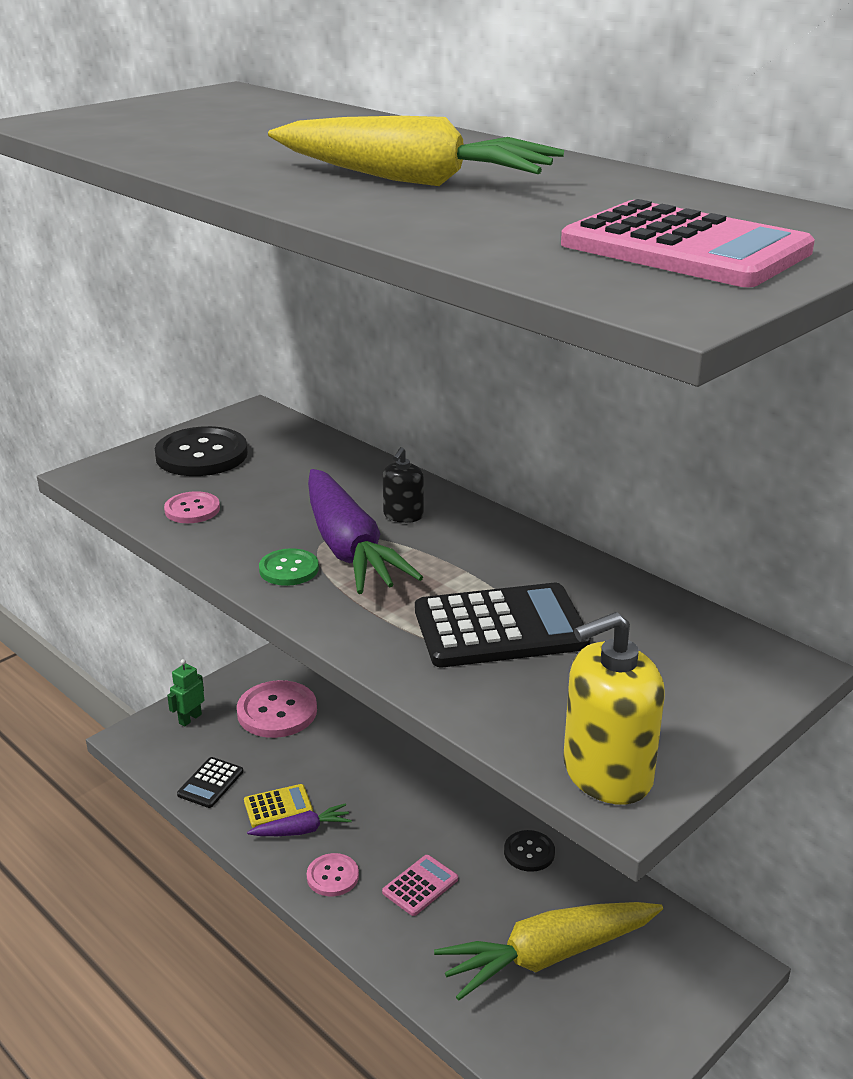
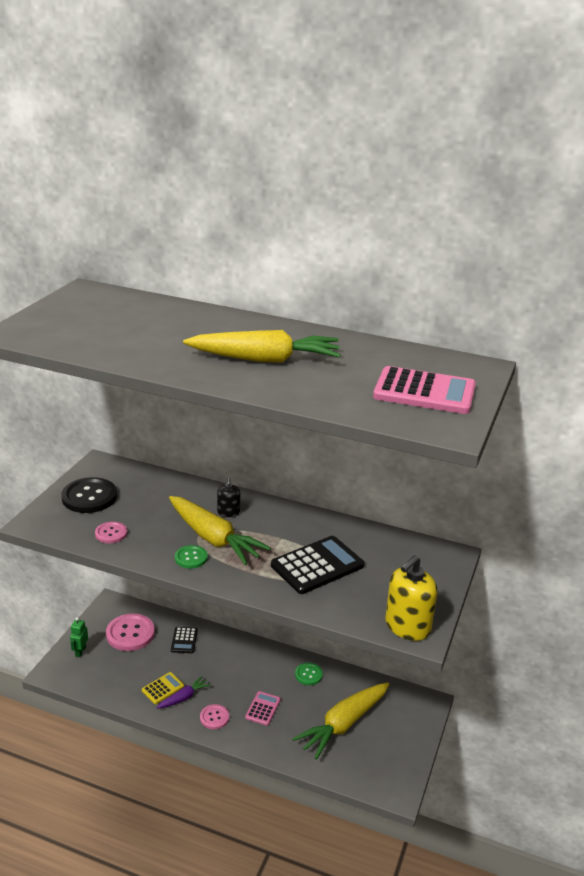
camera: 25 degrees left, 0 degrees up
black calculator [177,757,243,808] -> black calculator moved to [171,627,198,653]
purple carrot [308,469,423,594] -> yellow carrot [169,496,271,565]
black button [504,830,555,872] -> green button [295,663,323,685]

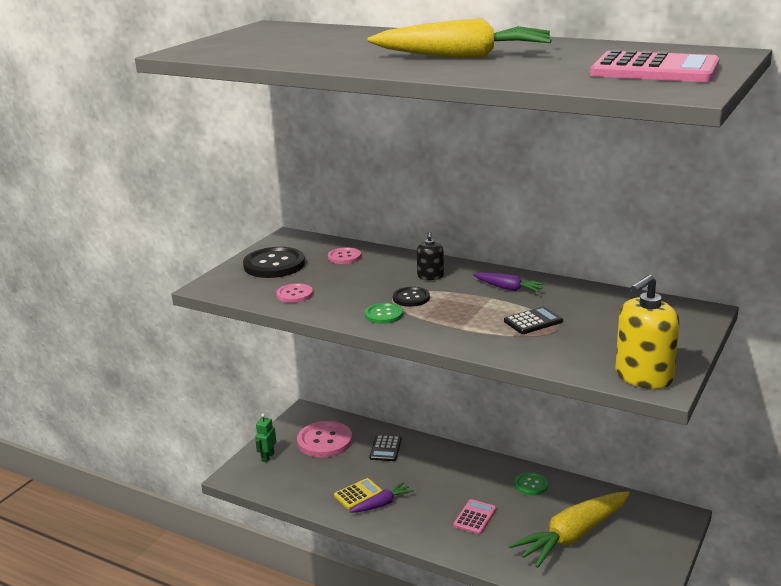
camera: 10 degrees right, 5 degrees down
yellow carrot [169,496,271,565] -> black button [393,287,430,307]
pink button [200,704,229,729] -> pink button moved to [328,247,361,264]
black calculator [271,536,364,594] -> black calculator [504,306,563,334], size x0.52
none -> purple carrot [473,272,546,292]

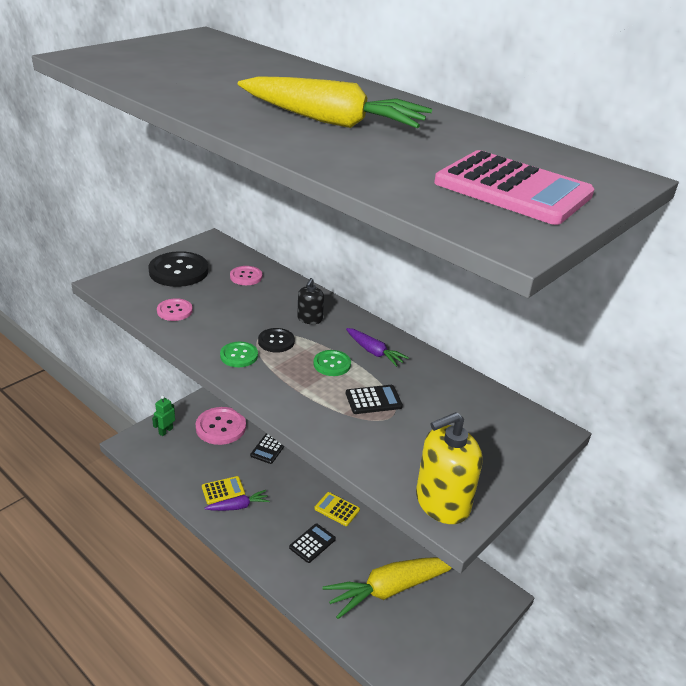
camera: 10 degrees right, 10 degrees up
pink calculator [453,499,496,534] -> black calculator [289,524,336,563]
green button [515,472,548,496] -> green button moved to [313,350,351,376]
none -> yellow calculator [314,492,360,526]

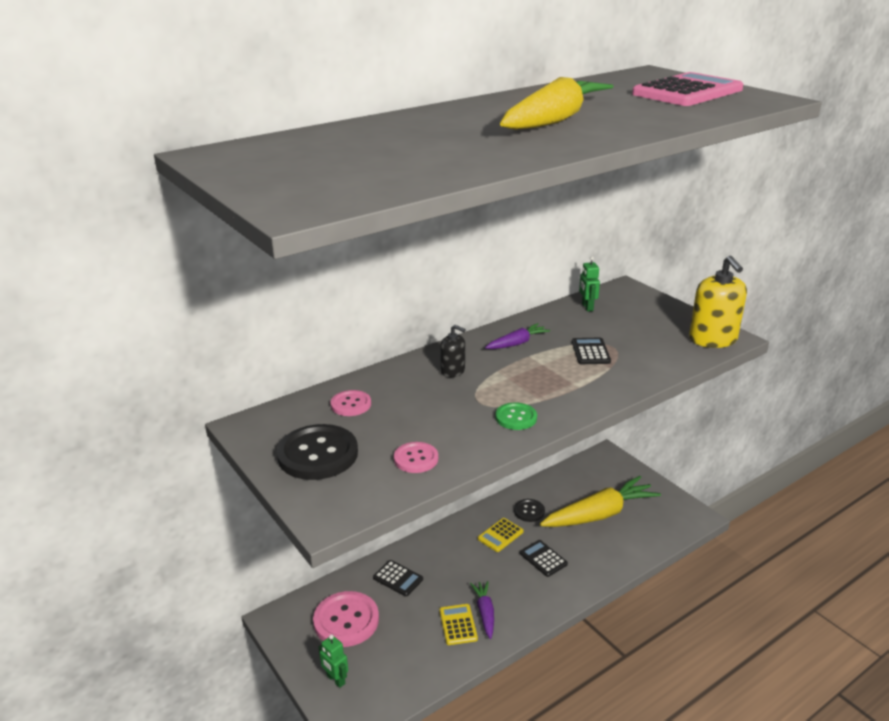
camera: 75 degrees left, 5 degrees down
black button [258,328,295,353] -> black button moved to [514,499,545,522]
green button [313,350,351,376] -> none
yellow carrot [322,557,452,619] -> yellow carrot turned 105 degrees counterclockwise [540,476,661,527]
none -> green robot [579,256,600,312]

